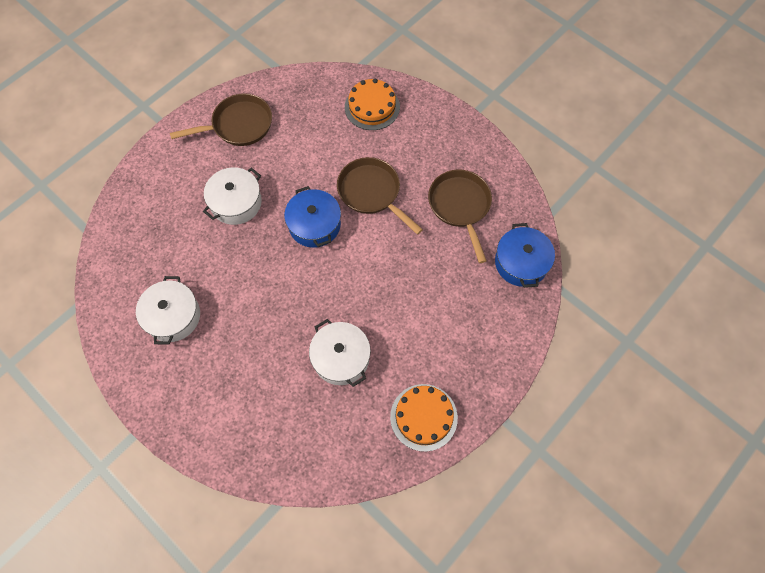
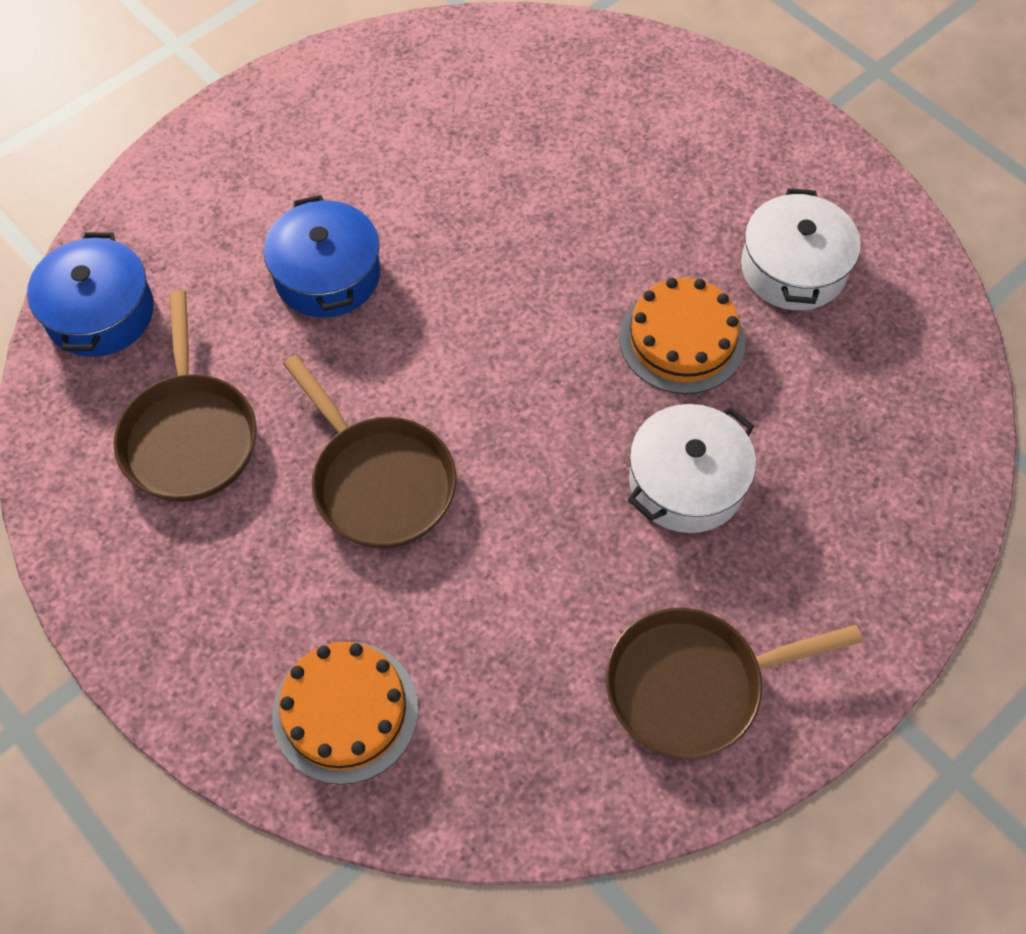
camera: 175 degrees left, 5 degrees down
blue pot [284,186,341,248] -> blue pot moved to [264,195,380,317]
white pot [309,319,371,387] -> none
orange cake [390,384,458,452] -> orange cake moved to [619,278,746,394]

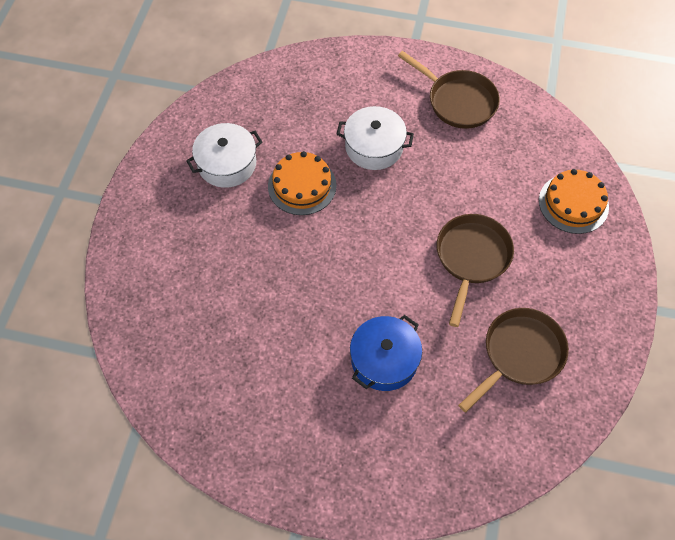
camera: 125 degrees left, 0 degrees up
blue pot [27,232,154,357] -> none

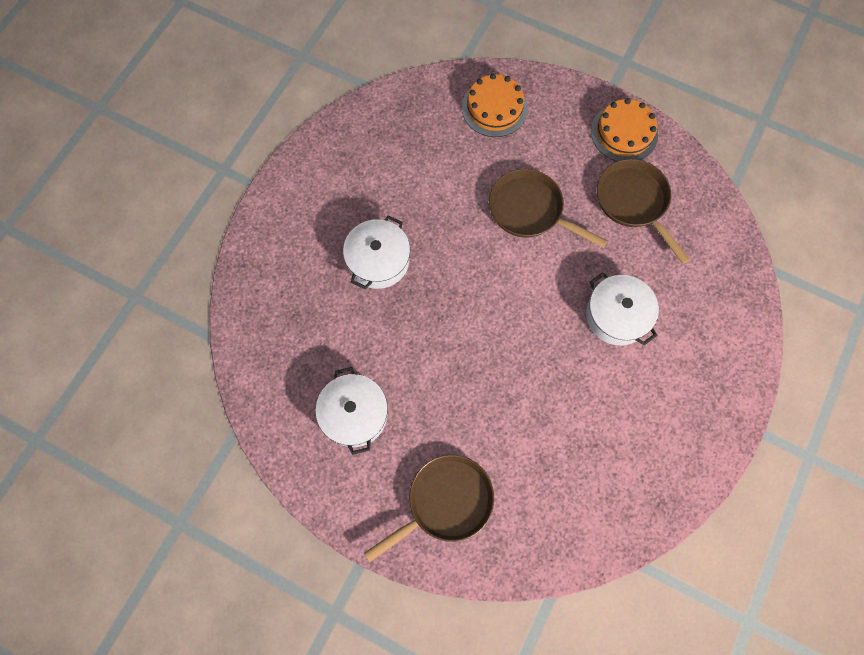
camera: 75 degrees left, 10 degrees up
orange cake [268,151,337,215] -> orange cake moved to [591,98,658,161]
blue pot [350,315,422,391] -> white pot [586,273,659,346]
brown pan [398,51,500,129] -> brown pan moved to [364,455,494,562]

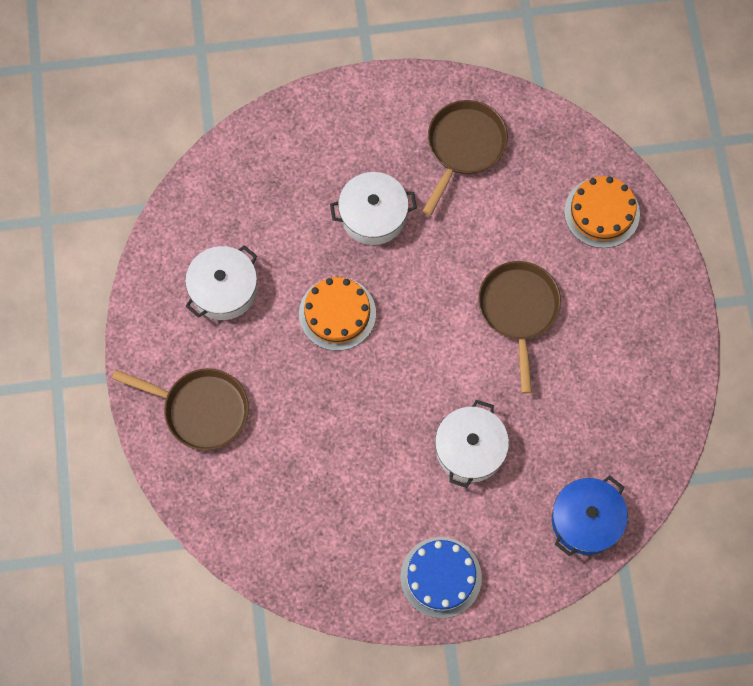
camera: 55 degrees right, 0 degrees up
orange cake [591,98,658,161] -> orange cake moved to [299,277,376,351]
brown pan [597,159,690,264] -> brown pan moved to [423,100,508,216]
none -> blue cake [400,537,482,618]
none -> blue pot [552,475,628,556]

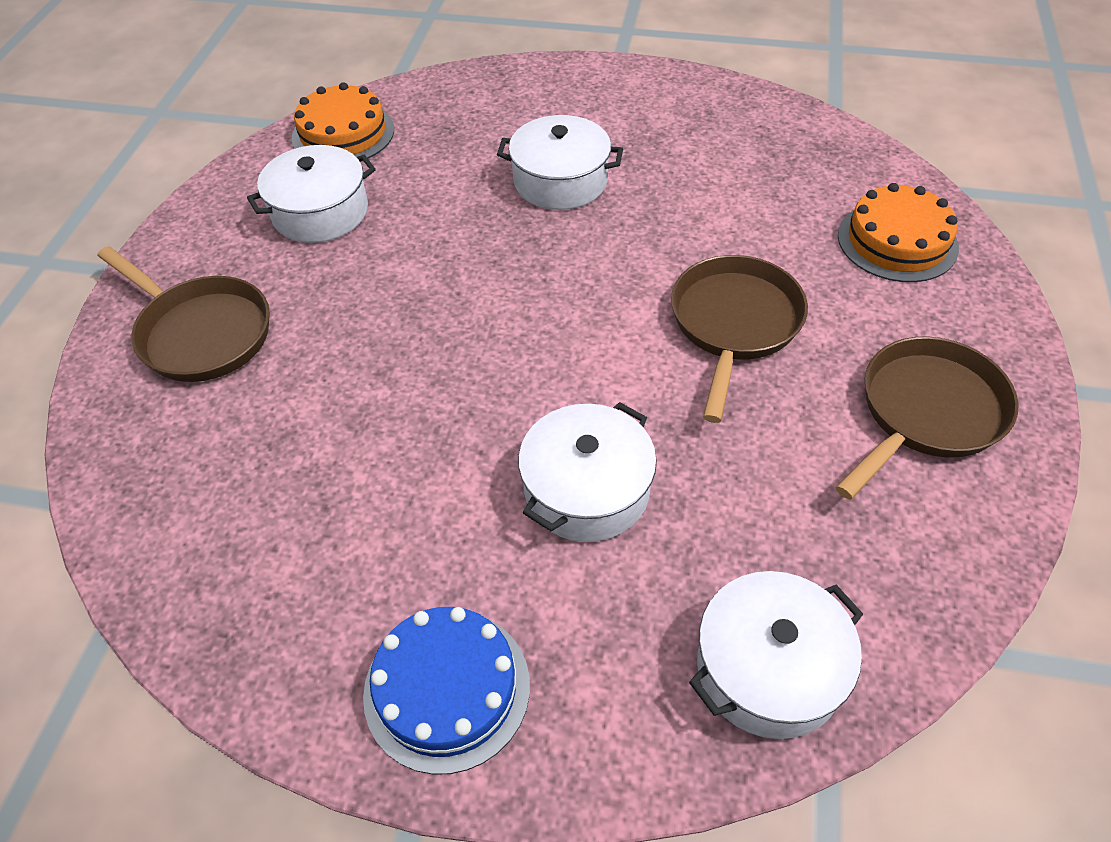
camera: 20 degrees right, 20 degrees down
orange cake [299,277,376,351] -> orange cake moved to [292,82,394,158]
brown pan [423,100,508,216] -> brown pan moved to [835,337,1019,500]
blue pot [552,475,628,556] -> white pot [689,571,863,739]

